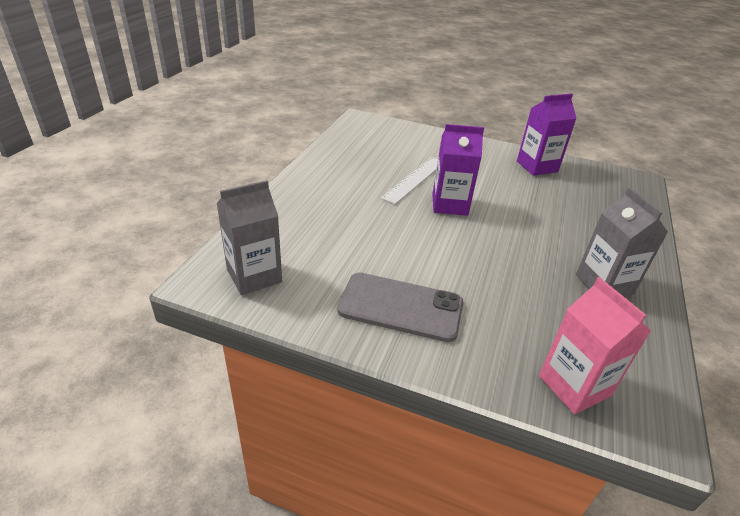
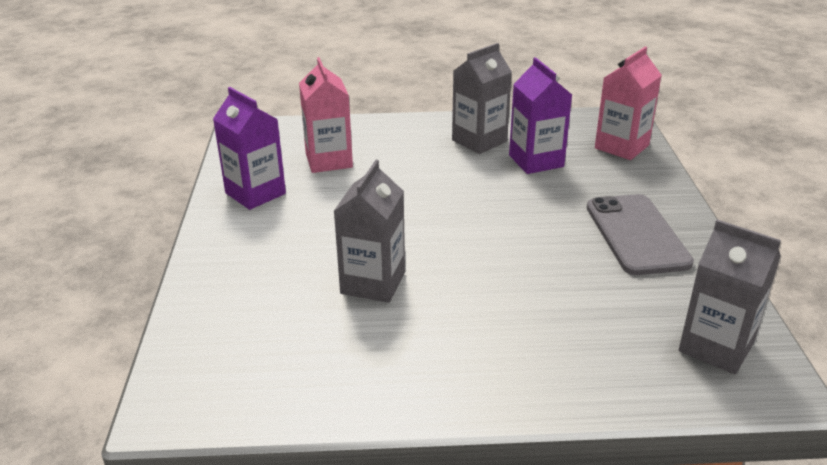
camera: 110 degrees left, 5 degrees down
white ruler [381,157,438,204] -> grey carton [334,160,405,303]
purple carton [432,124,484,216] -> purple carton moved to [509,57,572,174]
none -> pink carton [299,57,353,173]

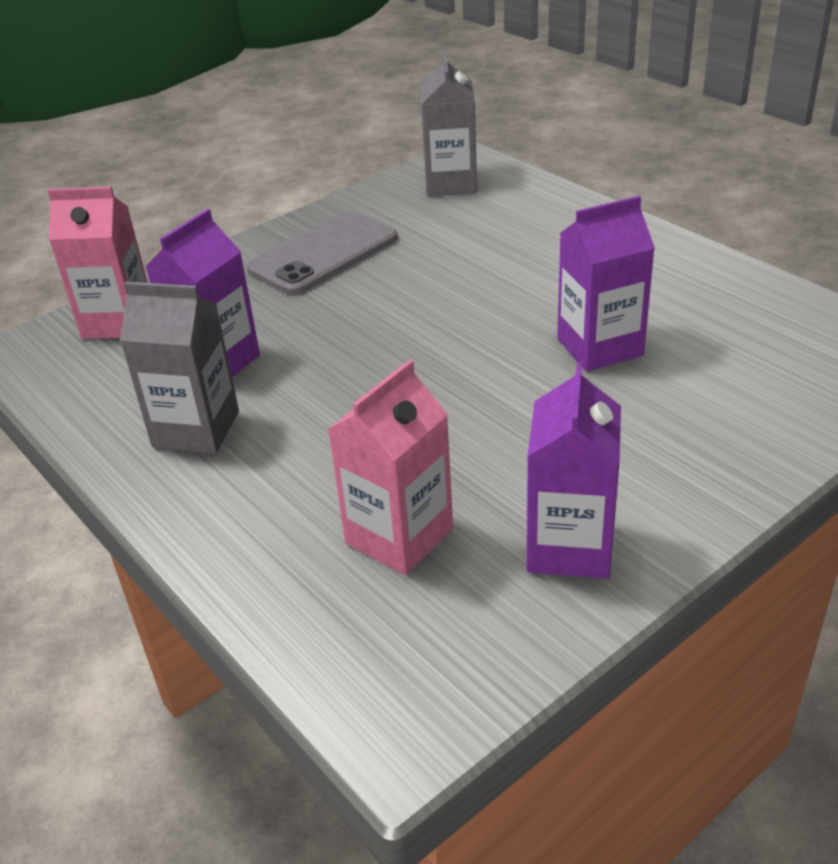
camera: 125 degrees left, 5 degrees up
grey carton [334,160,405,303] -> purple carton [557,196,655,371]

